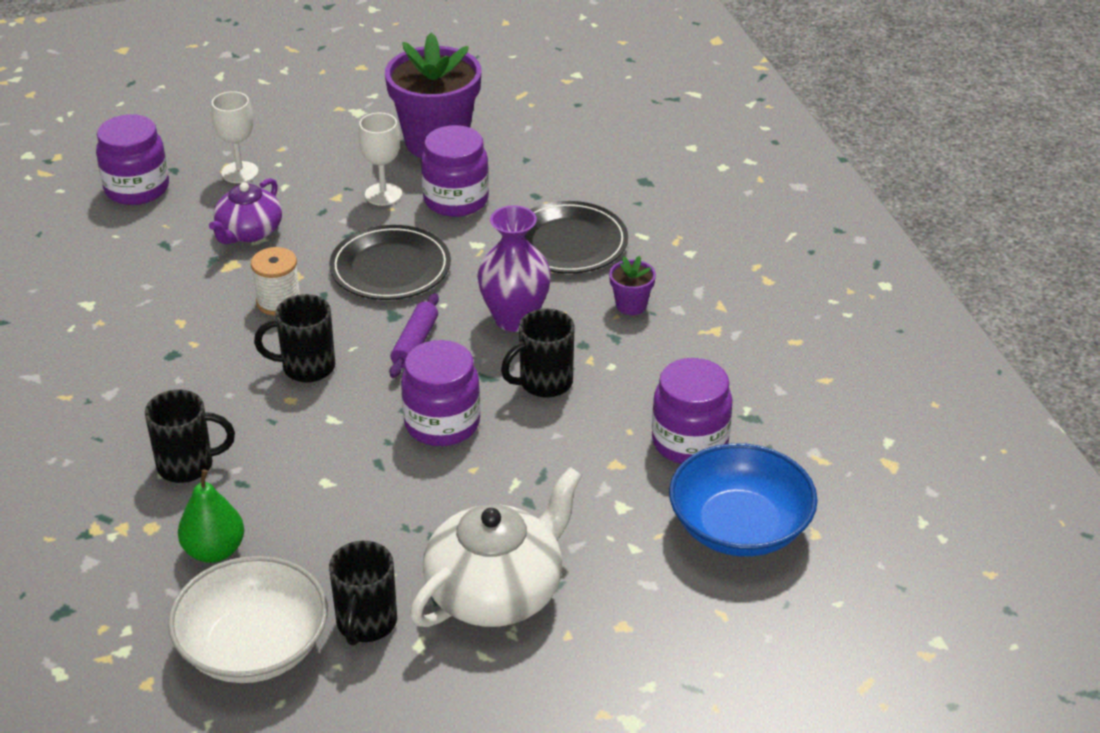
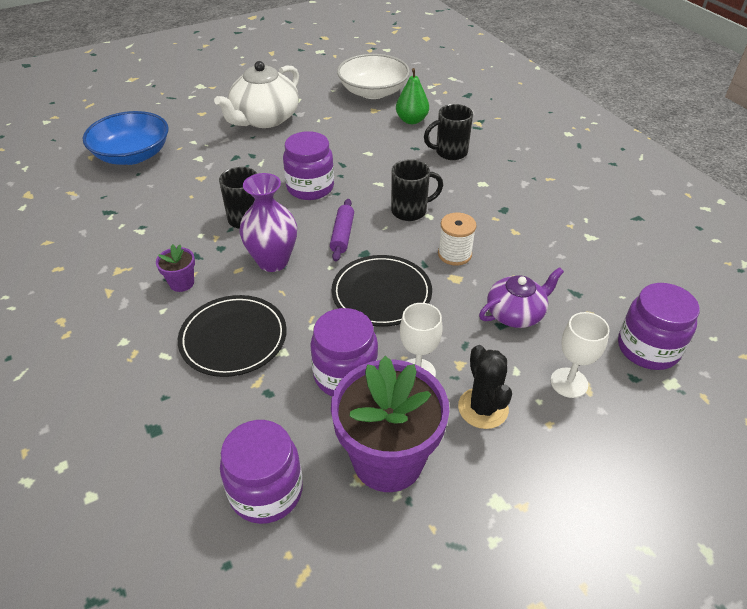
camera: 170 degrees right, 5 degrees up
purple teapot [209,178,282,244] -> purple teapot turned 45 degrees clockwise [479,267,564,328]
black mug [329,541,397,646] -> none
purple jar [652,358,733,464] -> purple jar moved to [220,420,303,524]
none -> black cactus [458,345,512,429]

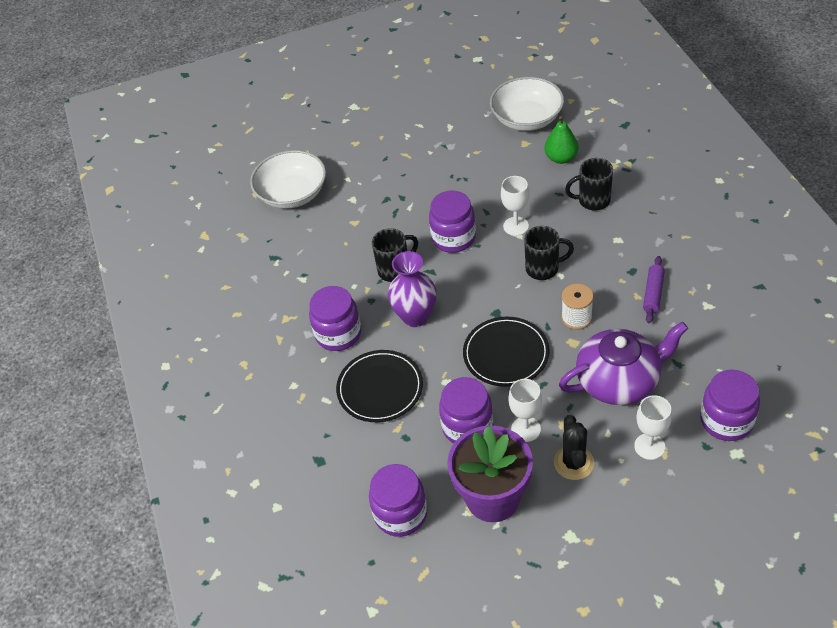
camera: 15 degrees right, 5 degrees up
blue bowl [83,111,169,165] -> white bowl [250,150,326,209]
purple flower pot [156,244,195,292] -> purple jar [309,286,361,351]
white teapot [214,61,299,128] -> none
purple rolling pin [330,199,354,261] -> purple rolling pin moved to [643,256,665,323]
purple teapot [479,267,564,328] -> purple teapot [559,322,688,405], size x1.62
none -> white goblet [501,176,529,236]

